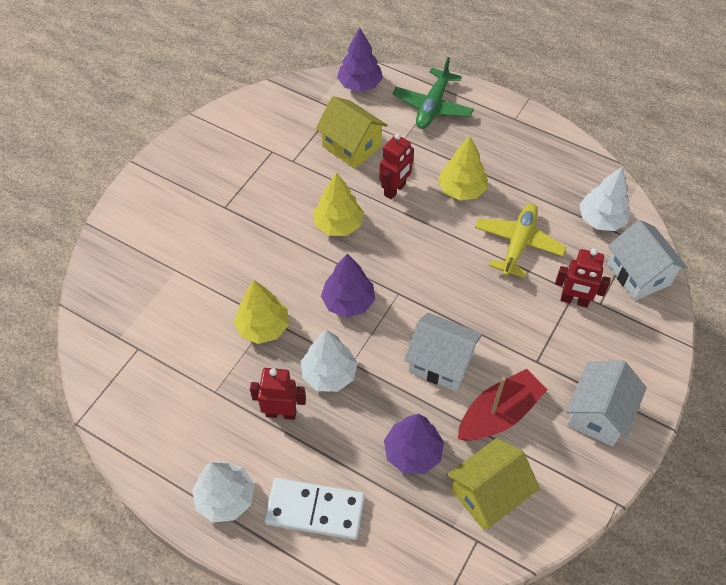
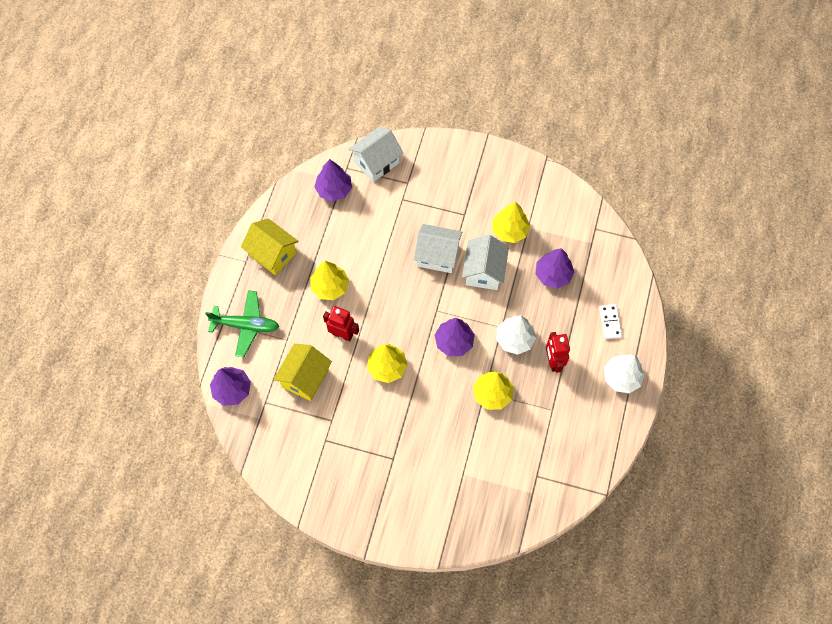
camera: 105 degrees left, 10 degrees up
white domino [264,478,365,540] -> white domino [599,304,622,339], size x0.59
yellow house [447,438,540,530] -> yellow house moved to [241,218,298,275]
red boat [458,369,547,441] -> yellow tree [493,202,530,243]
yellow plane [475,204,567,278] -> none
red robot [555,249,611,308] -> none
white house [566,360,647,446] -> white house moved to [414,224,462,273]
white tree [579,167,631,231] -> purple tree [314,159,352,202]

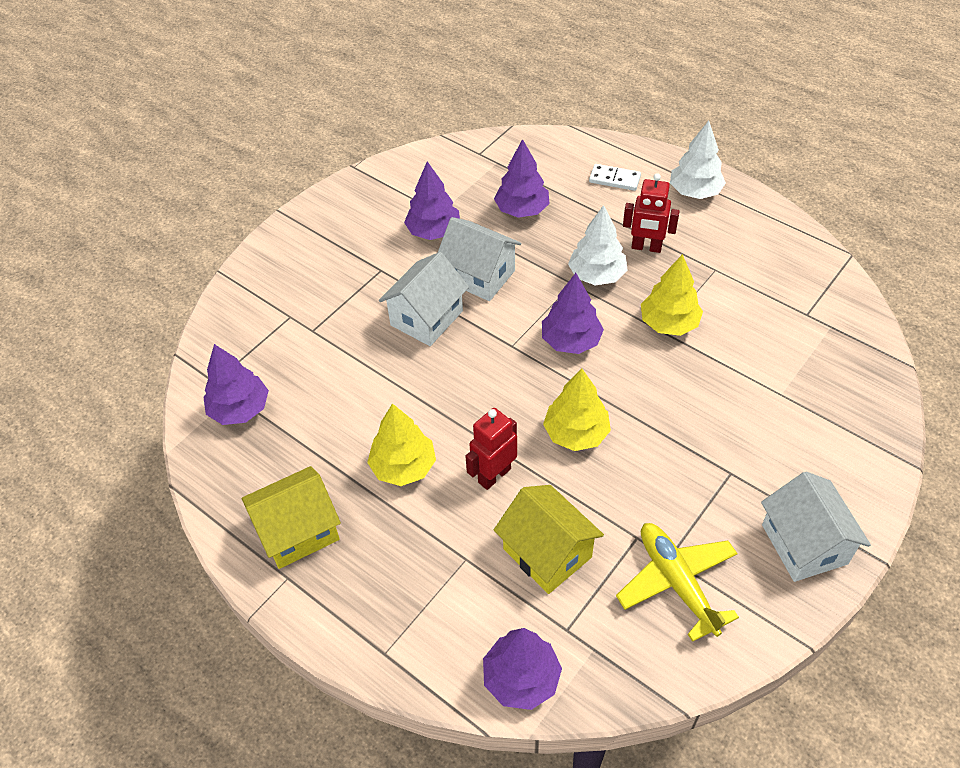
camera: 65 degrees left, 15 degrees down
green plane [205,290,279,357] -> none
white house [348,127,403,182] -> white house moved to [761,471,871,582]
yellow tree [493,202,530,243] -> purple tree [404,161,460,240]
none -> yellow plane [616,523,739,642]

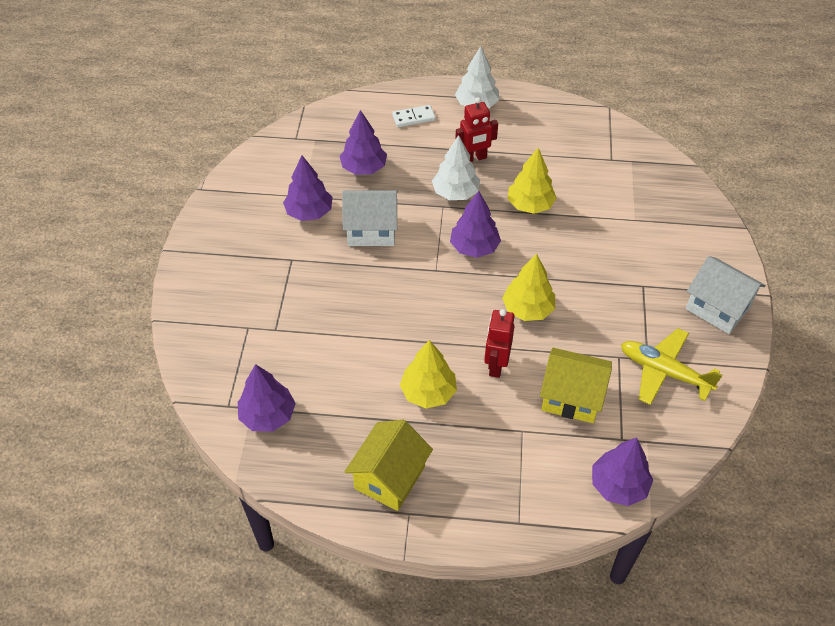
camera: 35 degrees left, 0 degrees up
white house [379,252,469,346] -> none

